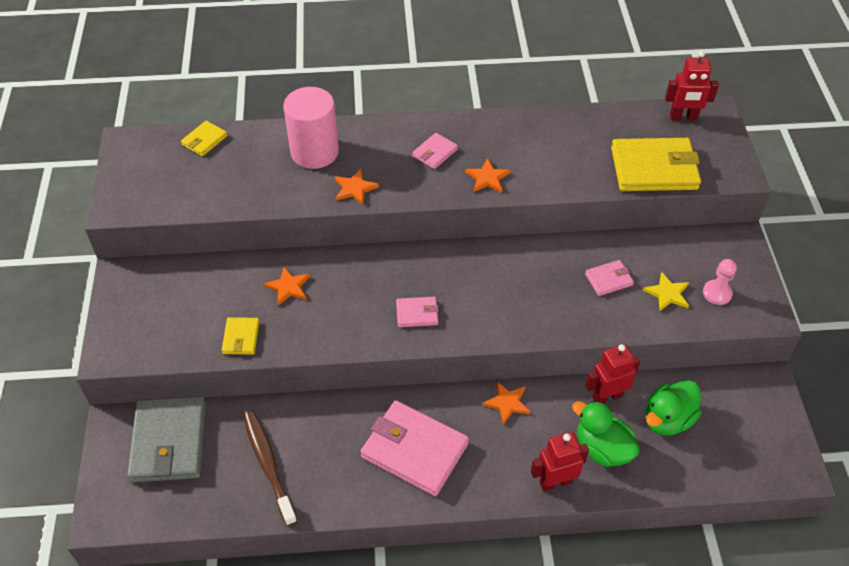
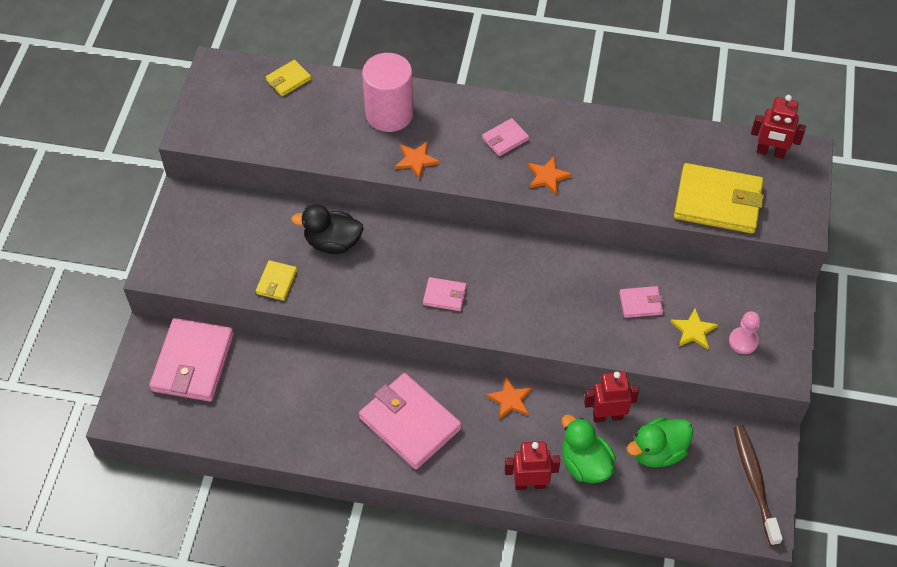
camera: 15 degrees right, 5 degrees up
grey wallet [127,396,206,482] -> pink wallet [149,318,234,402]
brown toothbrush [243,410,297,526] -> brown toothbrush moved to [734,425,783,546]
orange star [264,267,310,306] -> black duck [291,204,363,254]

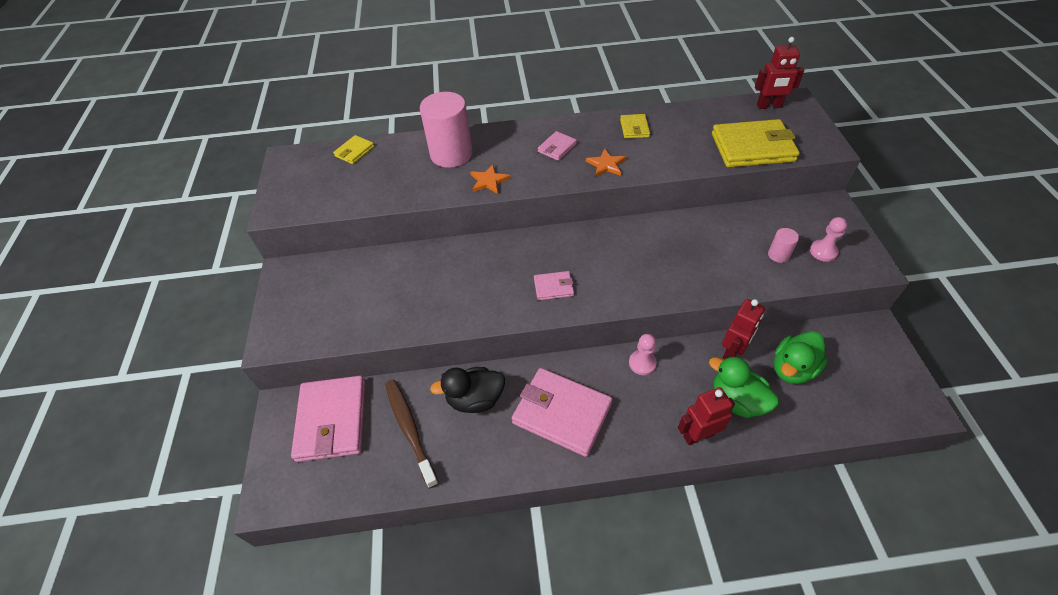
camera: 15 degrees left, 5 degrees down
yellow wallet [256,260,297,301] -> yellow wallet moved to [620,114,650,139]
black duck [291,204,363,254] -> black duck moved to [430,367,505,413]
orange star [486,377,532,419] -> pink pawn [629,334,657,375]
red robot [584,371,639,423] -> red robot turned 150 degrees clockwise [722,299,765,360]
pink wallet [619,286,663,318] -> none
yellow star [671,308,718,349] -> pink cylinder [768,228,799,263]
brown toothbrush [734,425,783,546] -> brown toothbrush moved to [385,379,439,489]

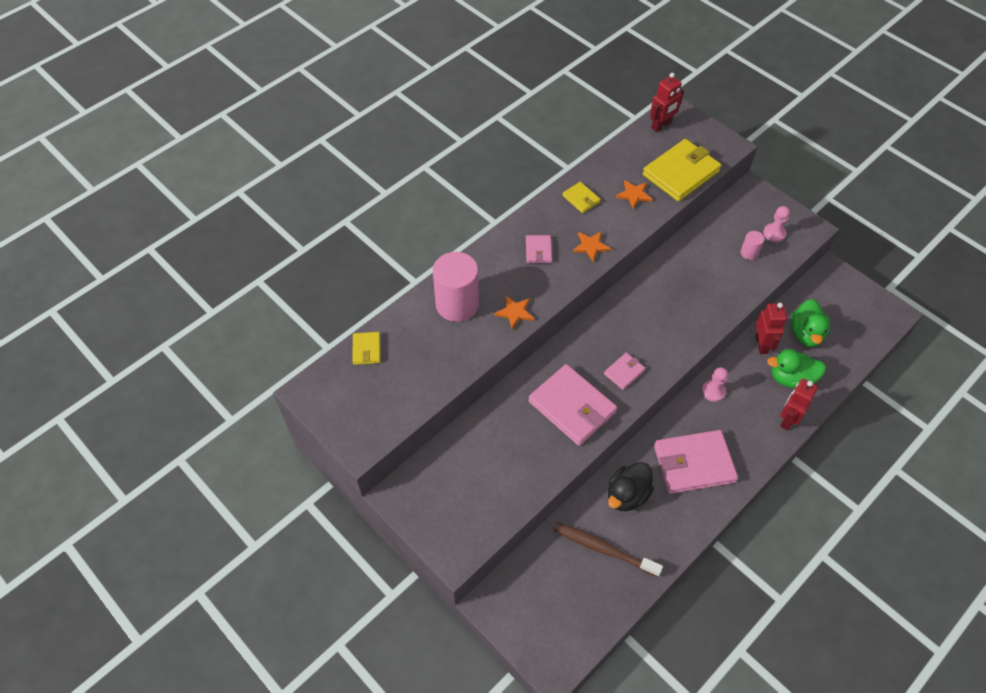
camera: 40 degrees left, 5 degrees up
pink wallet [291,376,365,462] -> pink wallet moved to [528,364,617,446]
none -> orange star [616,180,653,209]

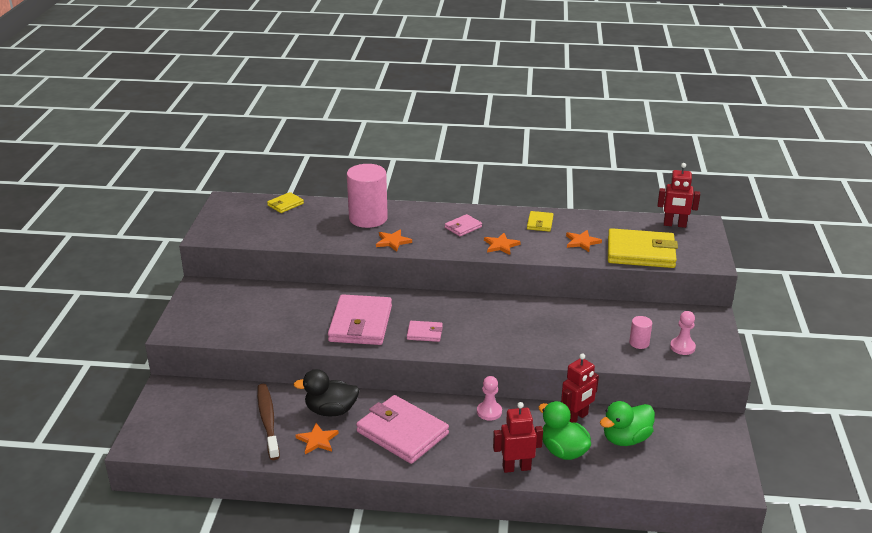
camera: 50 degrees right, 25 degrees down
none -> orange star [295,423,339,454]

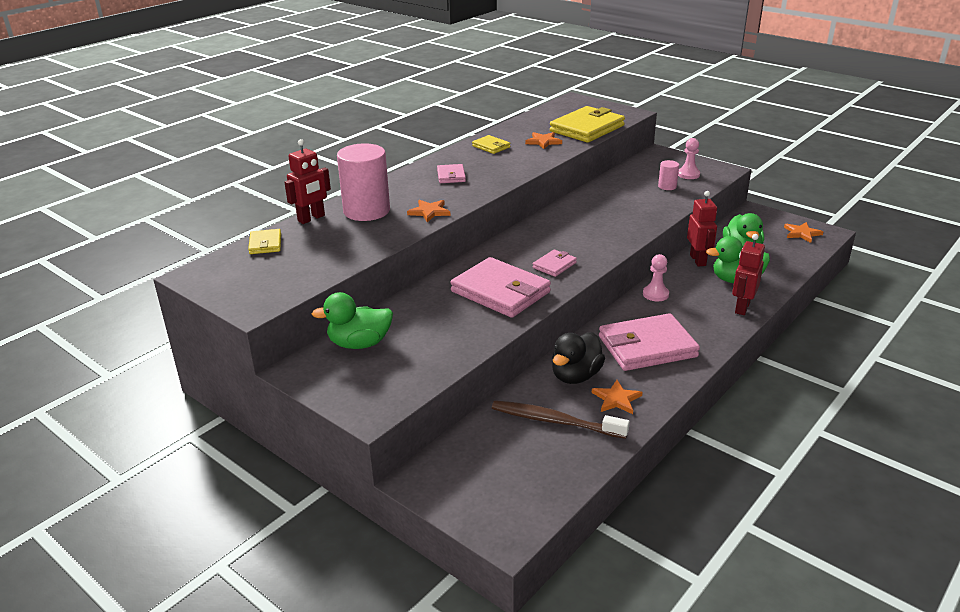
camera: 55 degrees left, 0 degrees up
orange star [484,233,521,255] -> orange star moved to [784,222,823,243]
red robot [658,163,700,228] -> red robot moved to [284,139,331,224]
none -> green duck [312,292,393,349]

